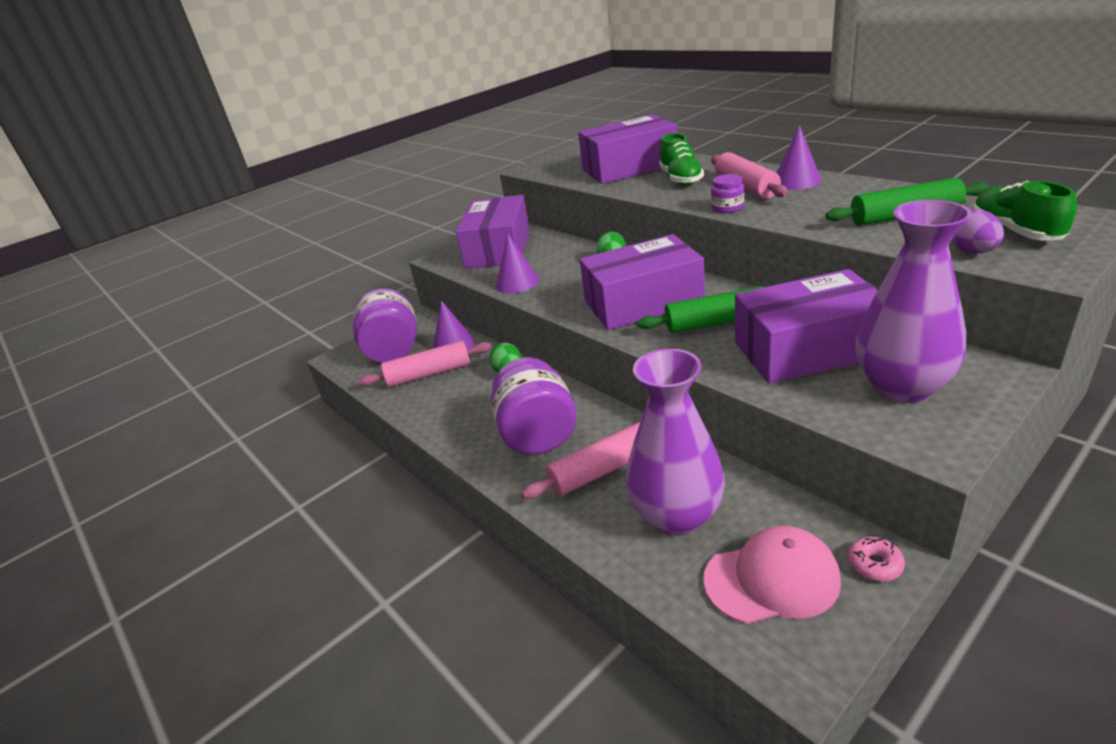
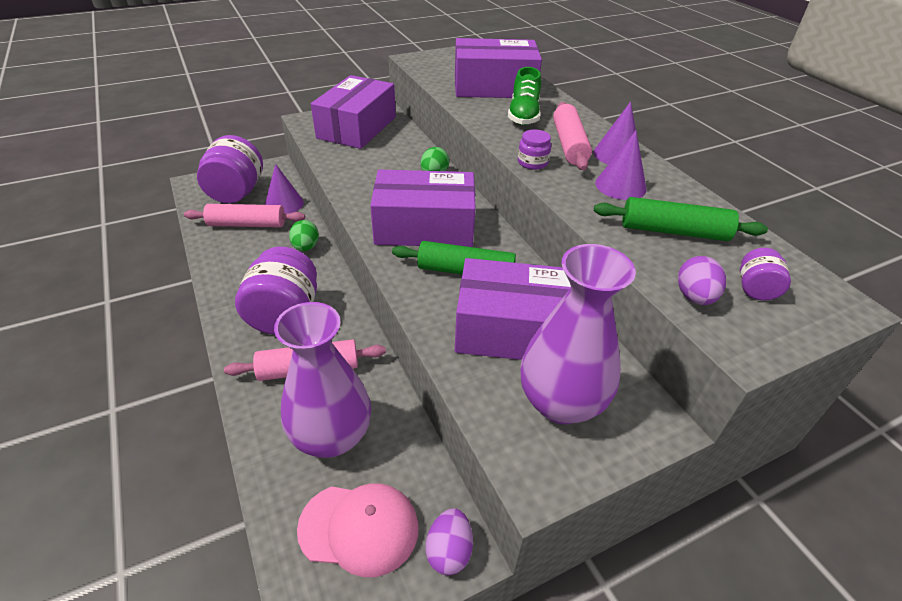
camera: 10 degrees right, 10 degrees up
purple cone [496,234,540,294] -> purple cone moved to [595,131,647,200]
pink donut [848,537,905,581] -> purple egg [426,508,473,575]
green shoe [973,181,1077,240] -> purple jar [740,248,791,300]

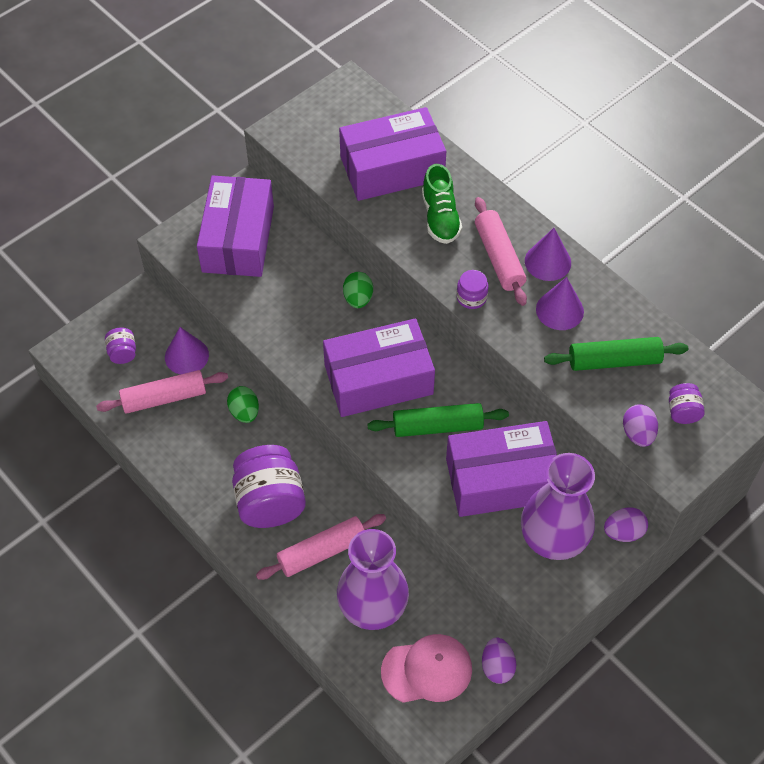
camera: 15 degrees left, 15 degrees up
purple jar [197,135,263,203] -> purple jar [105,328,136,364], size x0.47
none -> purple egg [604,507,648,542]

